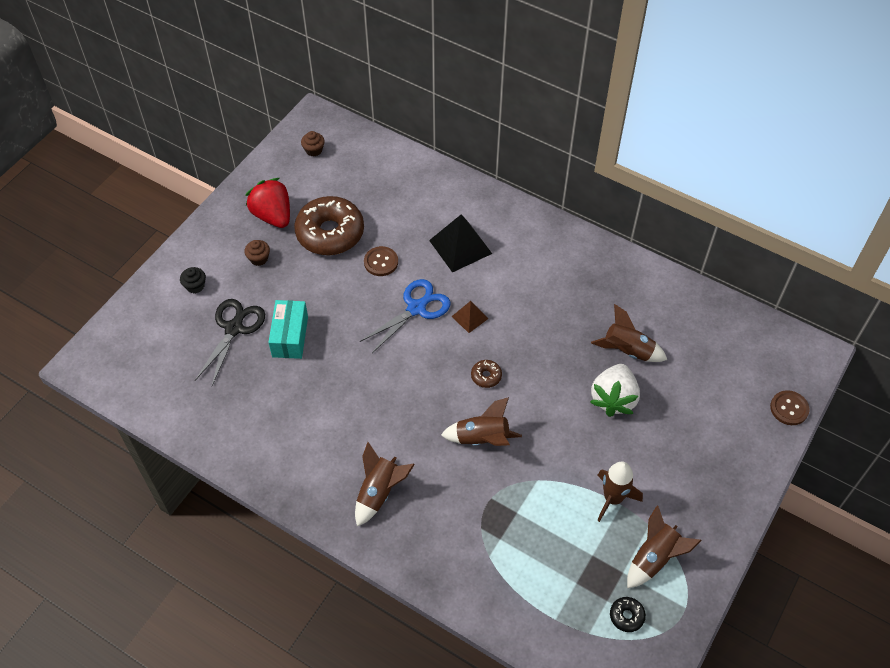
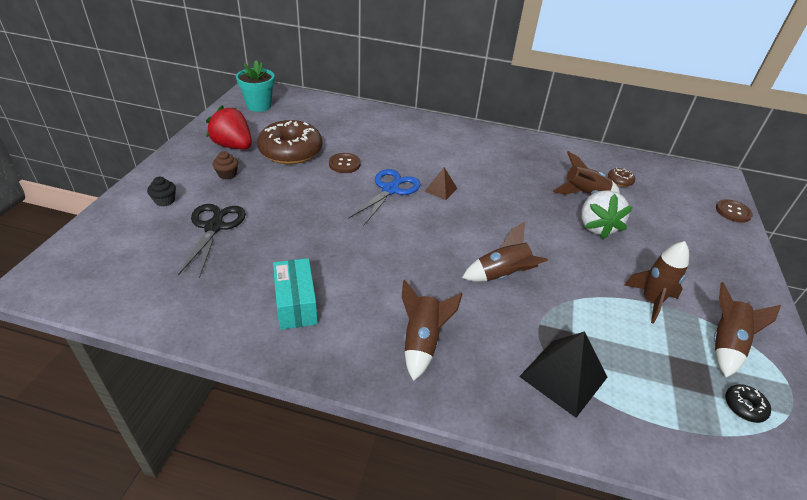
camera: 20 degrees left, 15 degrees down
turquoise box [268,300,308,359] -> turquoise box moved to [273,258,318,330]
brown cupcake [301,131,325,157] -> turquoise flower pot [236,60,275,112]
black pyramid [429,214,492,273] -> black pyramid moved to [519,331,607,418]
brown donut [471,360,502,388] -> brown donut moved to [608,168,635,187]

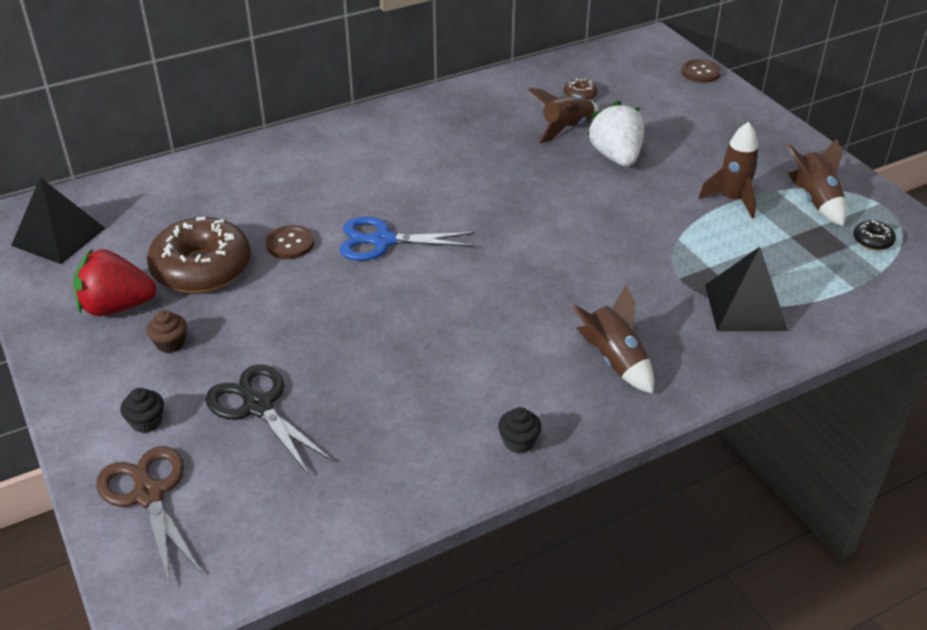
camera: 40 degrees left, 0 degrees up
turquoise flower pot [236,60,275,112] -> black pyramid [11,178,105,264]
turquoise box [273,258,318,330] -> none
blue scissors [348,169,420,226] -> blue scissors turned 75 degrees counterclockwise [340,217,475,261]
brown pyramid [425,167,457,200] -> none
brown rocket [462,222,548,282] -> none
white strawberry [581,190,633,239] -> white strawberry turned 150 degrees counterclockwise [587,101,645,167]
none -> brown scissors [96,446,202,584]
none -> black cupcake [498,407,541,453]

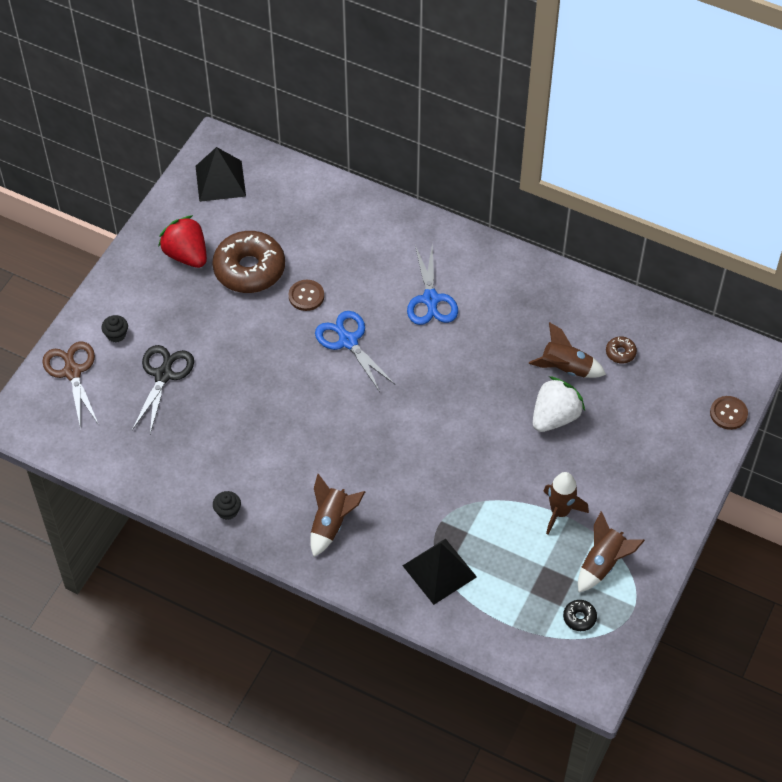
camera: 55 degrees right, 15 degrees up
brown scissors [96,446,202,584] -> brown scissors turned 45 degrees counterclockwise [42,341,99,430]
brown cupcake [147,310,187,353] -> none
none -> blue scissors [407,244,458,325]

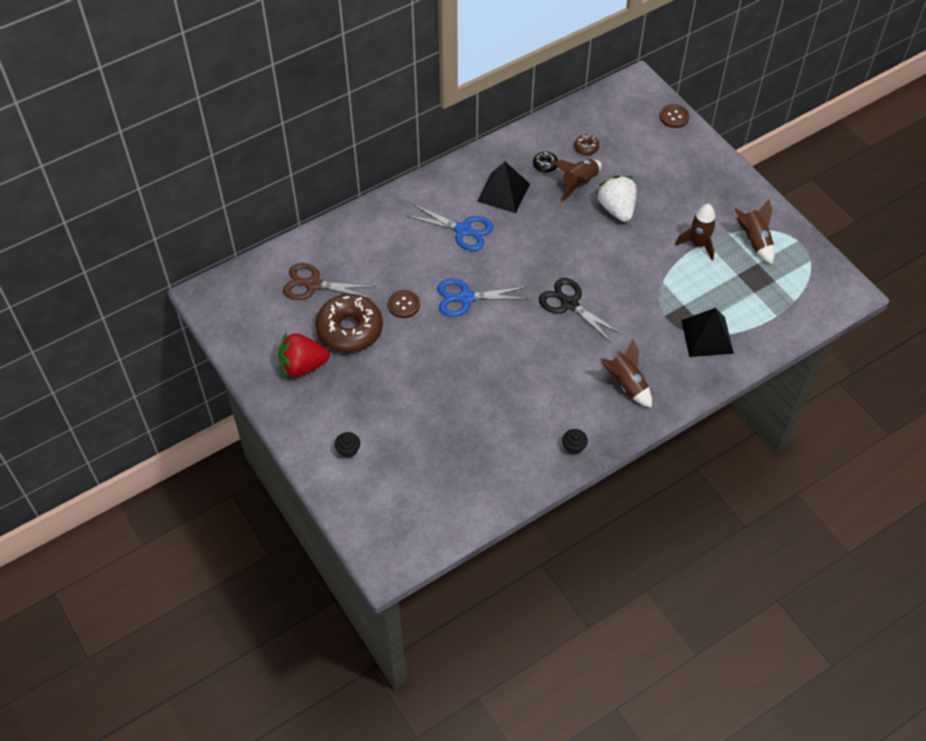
camera: 60 degrees left, 0 degrees up
brown scissors [42,341,99,430] -> brown scissors moved to [283,263,375,300]
black scissors [132,345,194,434] -> black scissors moved to [539,278,623,343]
black pyramid [196,147,246,202] -> black pyramid moved to [477,161,530,213]
black donut [563,600,597,631] -> black donut moved to [533,152,558,173]

